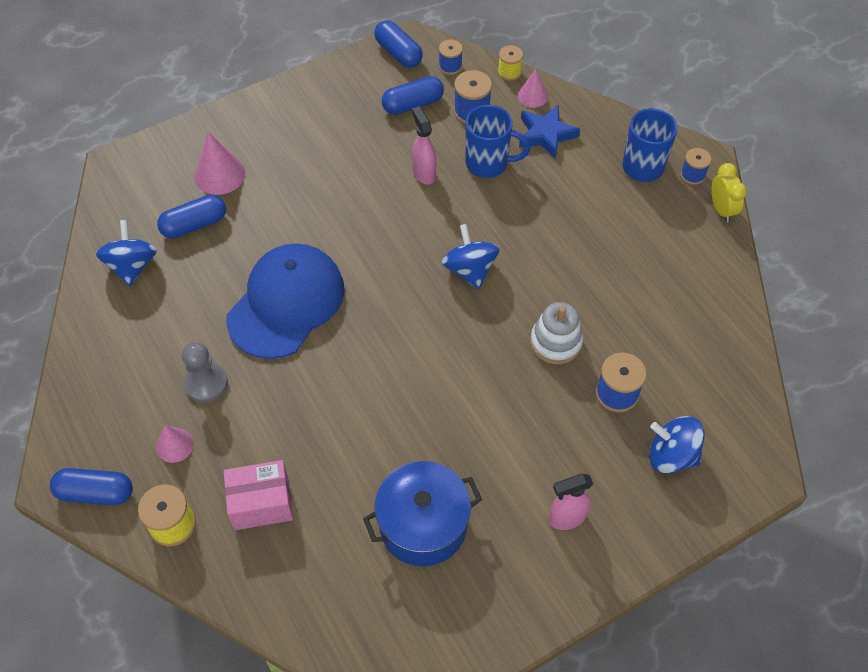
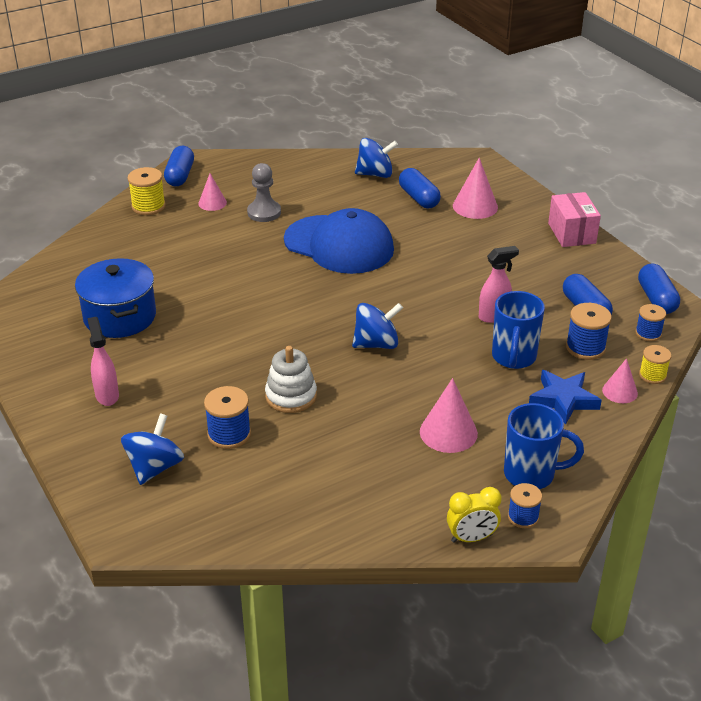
camera: 90 degrees right, 20 degrees down
pink box [223,460,293,530] -> pink box moved to [548,192,601,247]
blue capsule [374,20,423,68] -> blue capsule turned 60 degrees counterclockwise [638,264,680,314]
none -> pink cone [420,378,478,453]

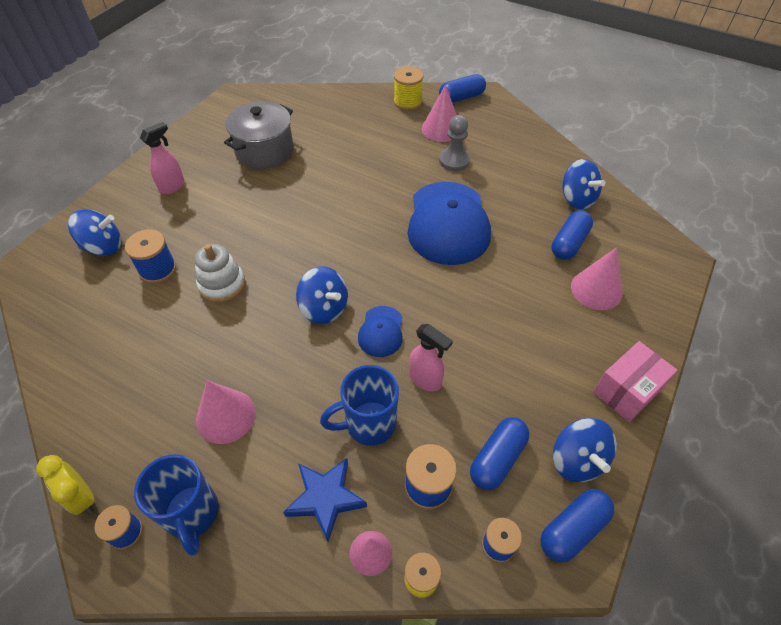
camera: 60 degrees right, 15 degrees up
blue pot [75,258,156,338] -> grey pot [224,101,294,169]
pink cone [198,174,227,211] -> pink cone [422,84,456,142], size x1.59
none -> blue cap [358,306,402,357]
none -> blue spinning top [553,418,617,482]

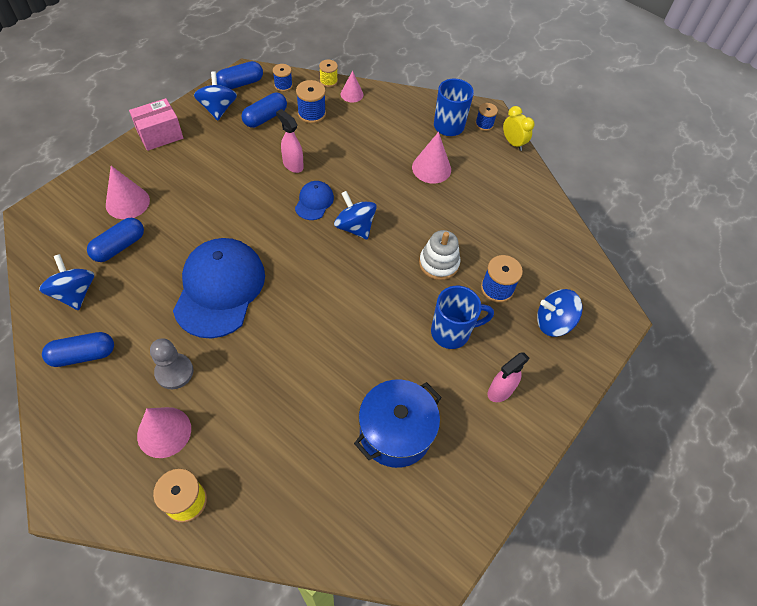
camera: 175 degrees left, 5 degrees up
grey pot [224,101,294,169] -> blue pot [354,380,442,468]
blue star [283,458,367,542] -> none
blue mug [320,365,399,446] -> blue mug moved to [431,286,494,349]
blue capsule [439,74,486,103] -> blue capsule moved to [42,332,114,367]

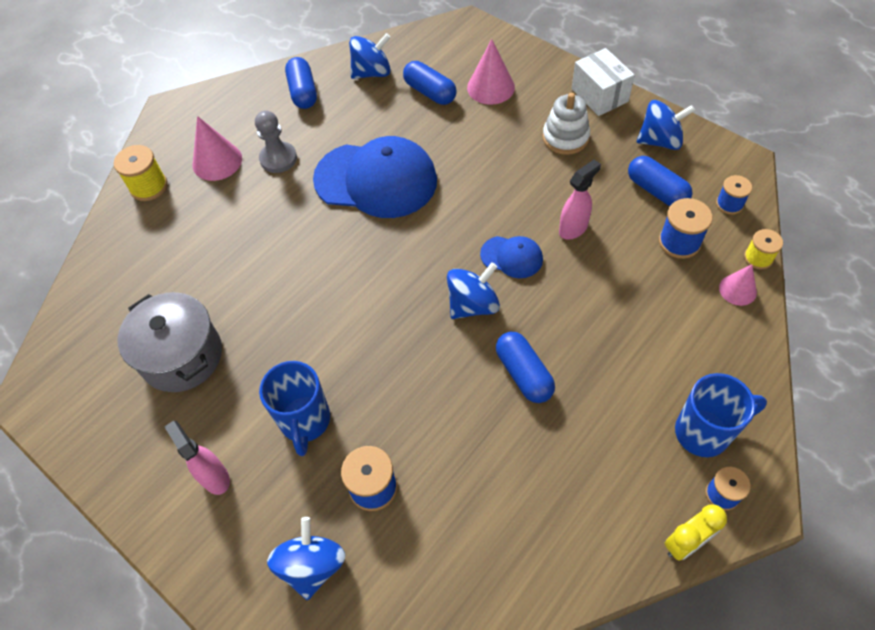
camera: 100 degrees right, 0 degrees up
pink box [129,98,183,151] -> white box [572,48,635,116]
blue capsule [216,61,263,89] -> blue capsule moved to [496,332,555,403]
blue pot [354,380,442,468] -> grey pot [118,292,222,392]
pink cone [412,132,451,184] -> none
white stacking toy [419,230,460,280] -> white stacking toy moved to [543,93,590,155]

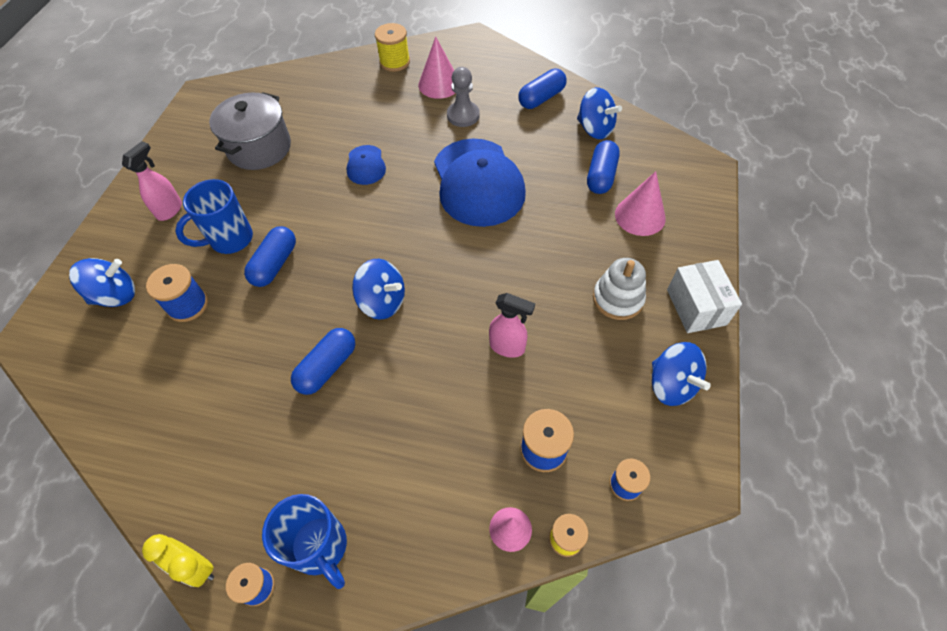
camera: 60 degrees right, 0 degrees up
blue cap [480,236,543,278] -> blue cap moved to [347,145,386,185]
white box [572,48,635,116] -> white box turned 45 degrees counterclockwise [667,260,742,333]
blue capsule [628,156,693,206] -> blue capsule moved to [244,226,296,287]

